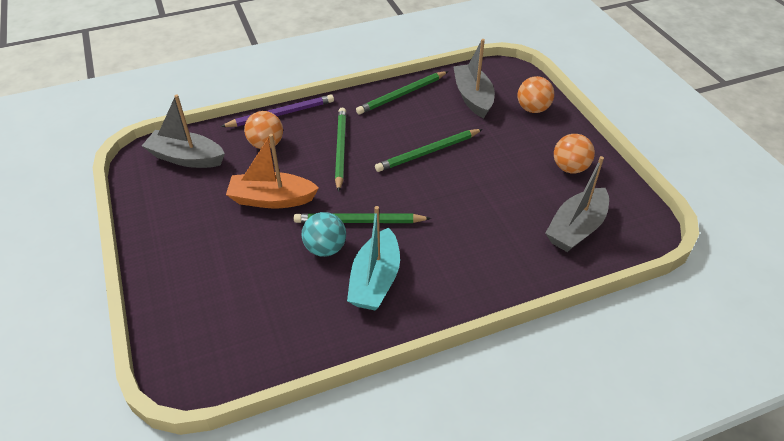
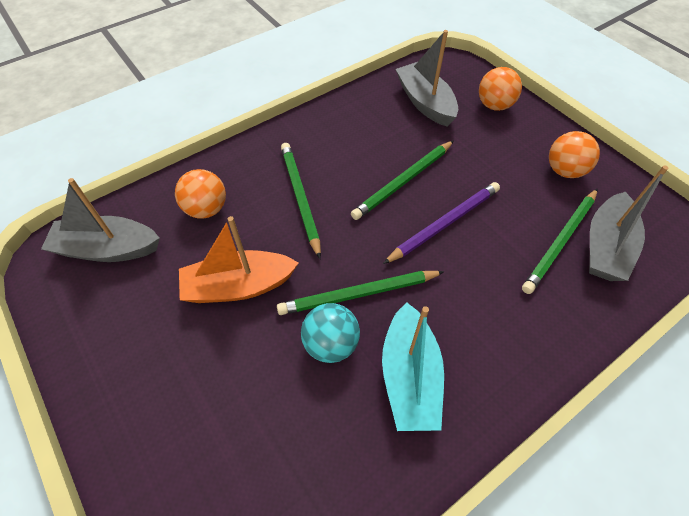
camera: 15 degrees left, 10 degrees up
purple pencil [221,94,334,127] -> purple pencil moved to [383,182,500,264]
green pencil [356,71,448,115] -> green pencil moved to [522,188,598,294]

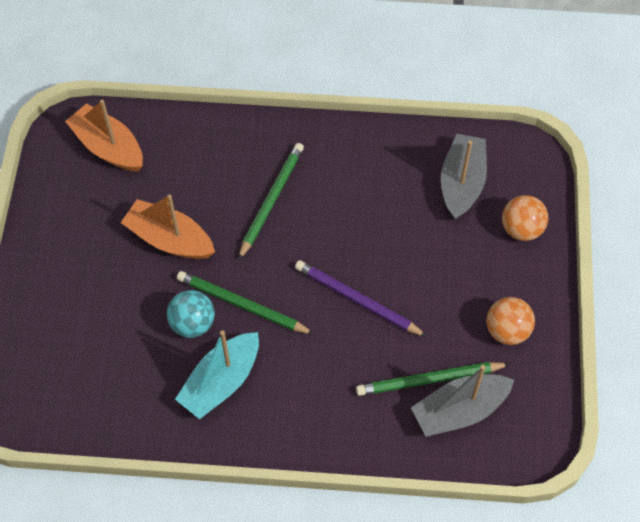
camera: 40 degrees right, 5 degrees up
grey boat [41,178,160,262] -> orange boat [65,100,143,172]
orange ball [175,169,226,219] -> none
green pencil [351,140,454,220] -> none
purple pencil [383,182,500,264] -> purple pencil turned 150 degrees counterclockwise [295,260,427,337]

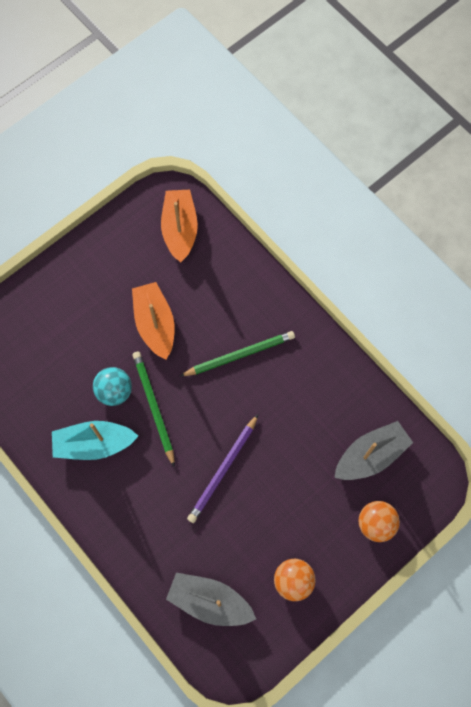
camera: 45 degrees right, 10 degrees up
purple pencil [295,260,427,337] -> purple pencil turned 135 degrees counterclockwise [187,415,258,523]
green pencil [356,362,509,396] -> none

